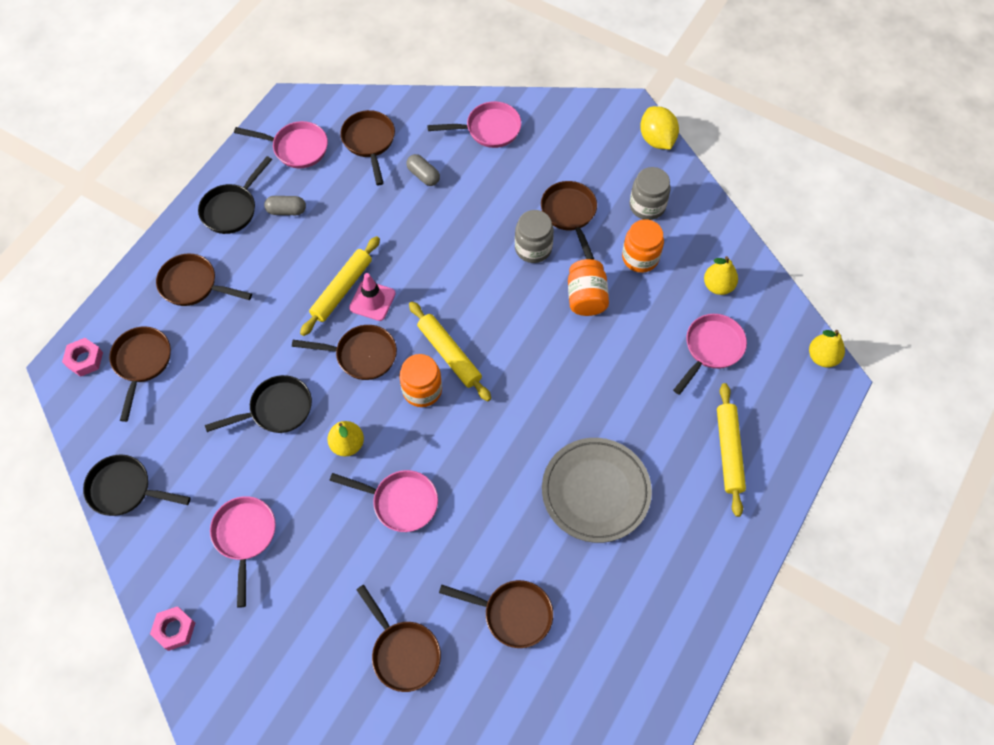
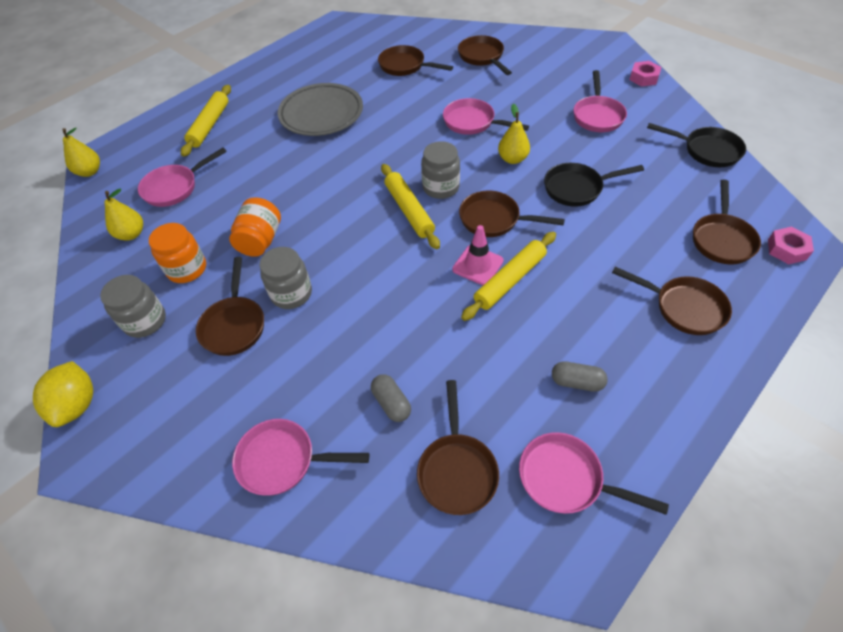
camera: 165 degrees left, 10 degrees down
black pan [198,156,272,234] -> none
orange jar [399,354,442,407] -> grey jar [421,141,460,199]

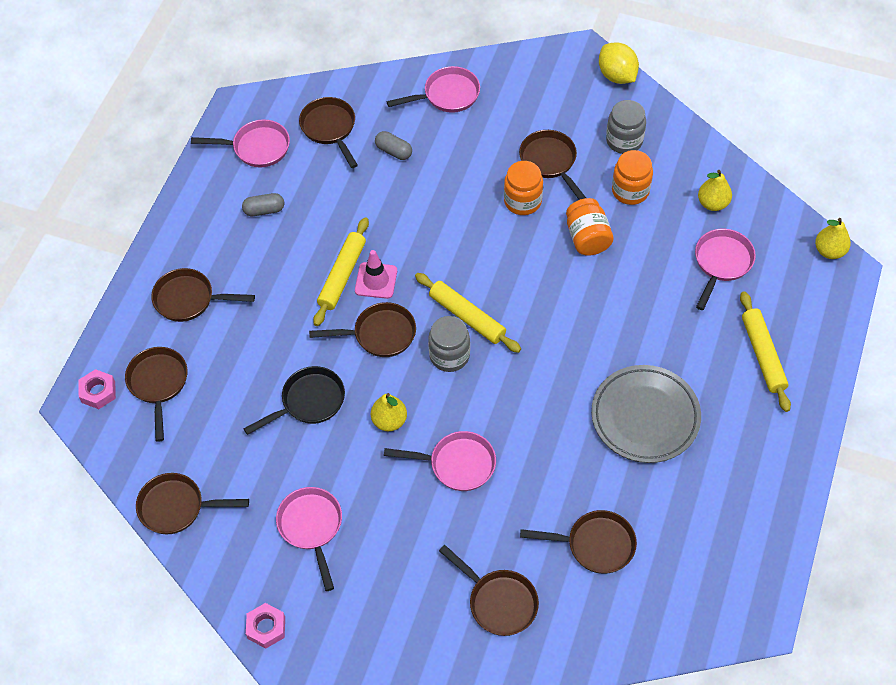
camera: 155 degrees right, 5 degrees up
grey jar [259,247,312,309] -> orange jar [504,161,543,215]
black pan [647,123,746,167] -> brown pan [136,473,249,534]

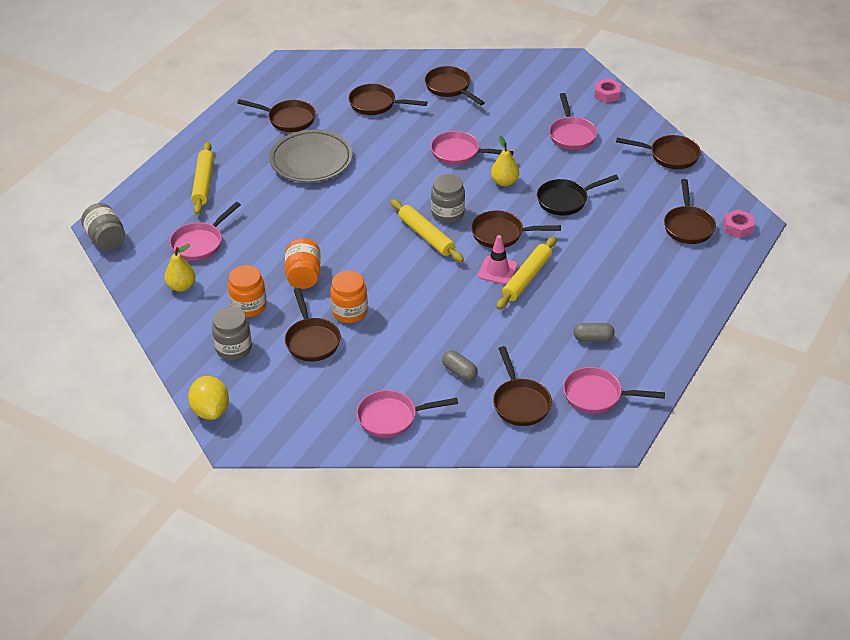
camera: 170 degrees left, 15 degrees down
brown pan [151,268,255,322] -> brown pan moved to [237,99,316,132]
yellow pear [815,218,851,259] -> grey jar [81,203,125,251]

